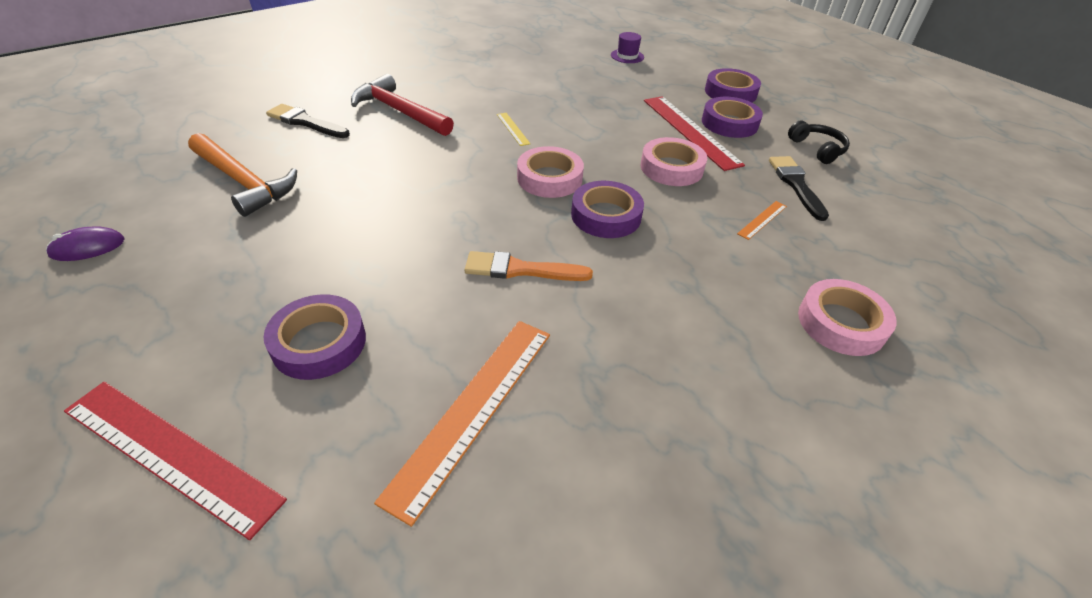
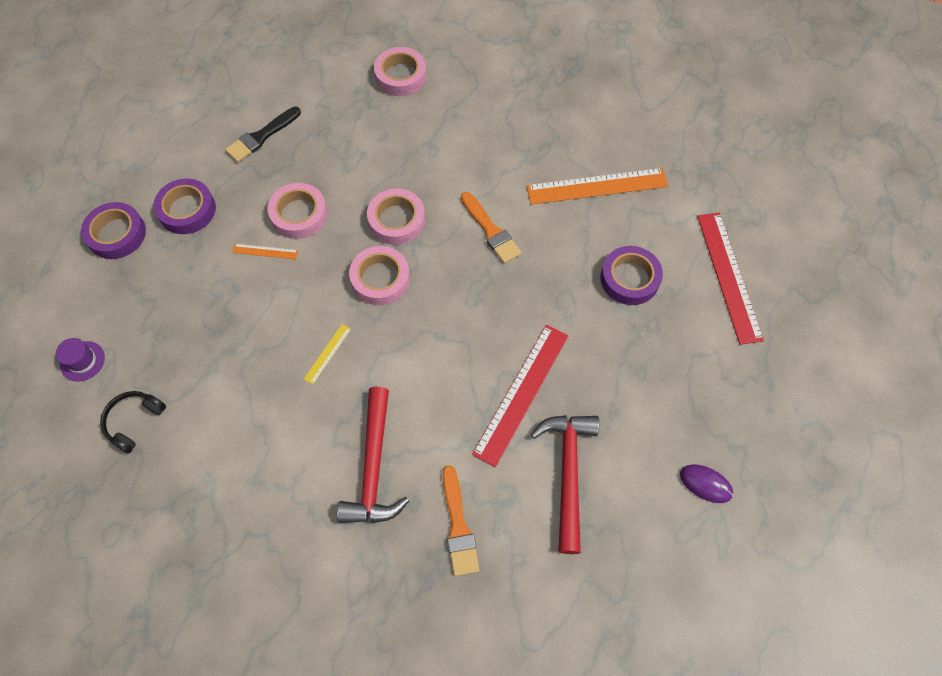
camera: 125 degrees left, 20 degrees up
orange hammer [188,133,297,217] -> red hammer [531,415,599,554]
black brush [266,104,350,138] -> orange brush [443,466,479,576]
purple tape [571,181,644,238] -> pink tape [367,188,425,245]
red ruler [644,96,745,171] -> red ruler moved to [472,325,568,467]
orange ruler [737,201,787,240] -> orange ruler moved to [232,244,298,259]
black headphones [788,121,850,164] -> black headphones moved to [100,391,166,454]

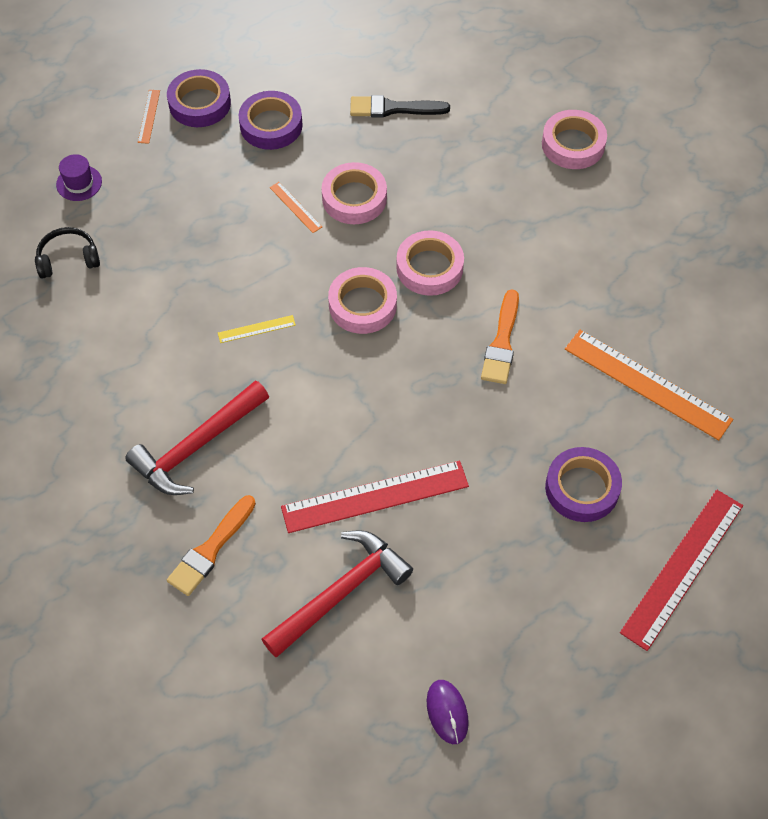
camera: 45 degrees right, 5 degrees down
none -> orange ruler [138,90,160,144]

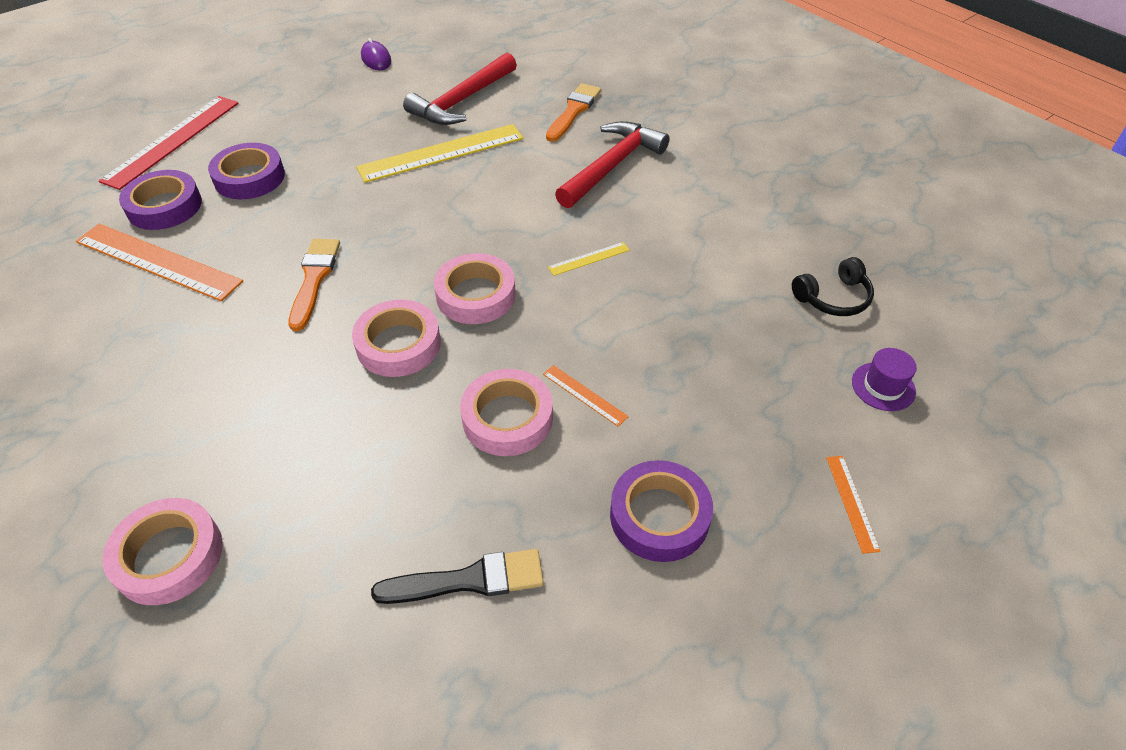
camera: 170 degrees right, 10 degrees down
purple tape [167,69,231,127] -> purple tape moved to [119,170,202,230]
red ruler [281,460,469,533] -> yellow ruler [356,124,524,183]

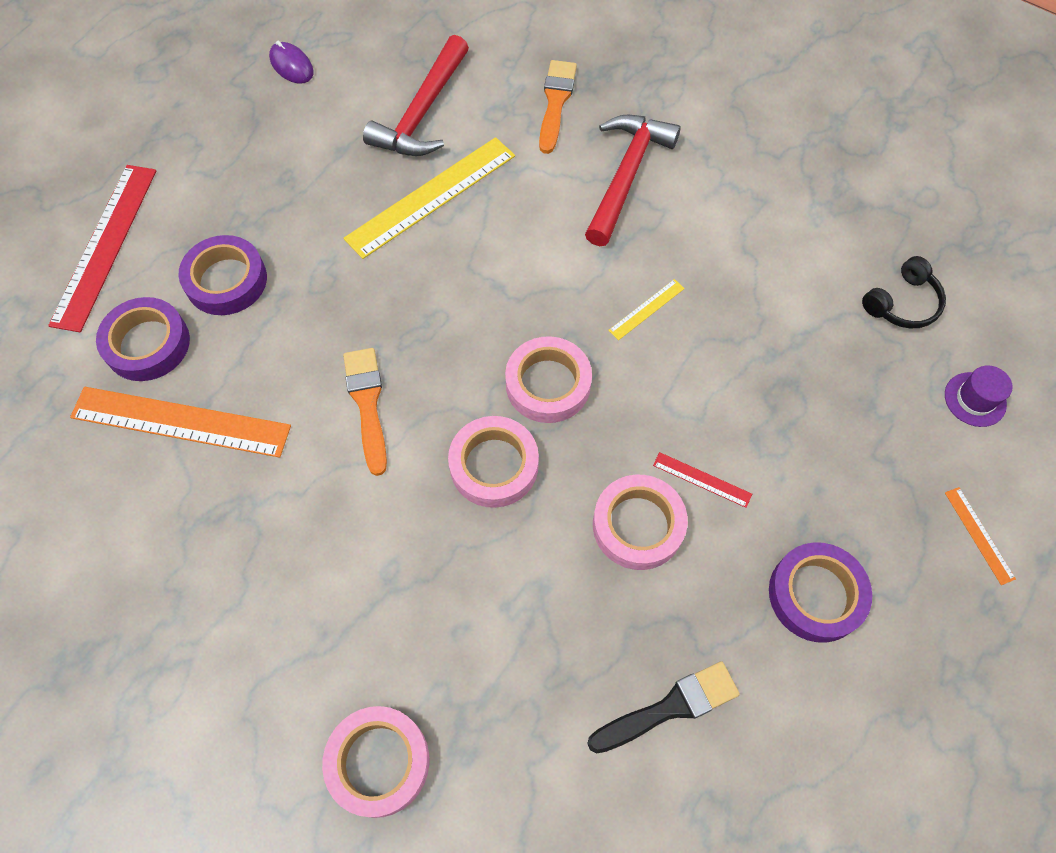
camera: 15 degrees left, 15 degrees up
orange ruler [543,365,629,427] -> red ruler [653,452,752,508]

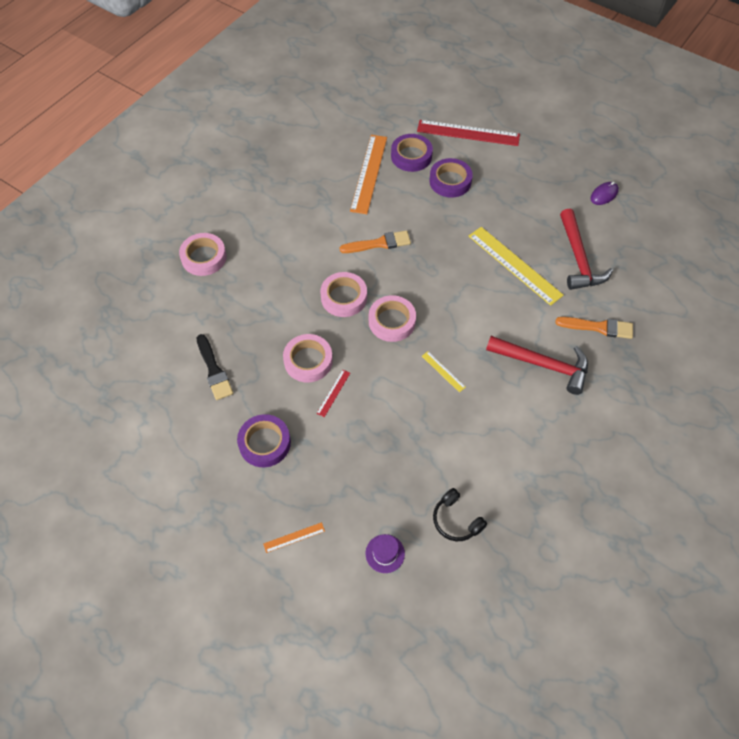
camera: 90 degrees right, 5 degrees down
red hammer [363,35,469,156] -> red hammer turned 120 degrees counterclockwise [560,209,613,290]

